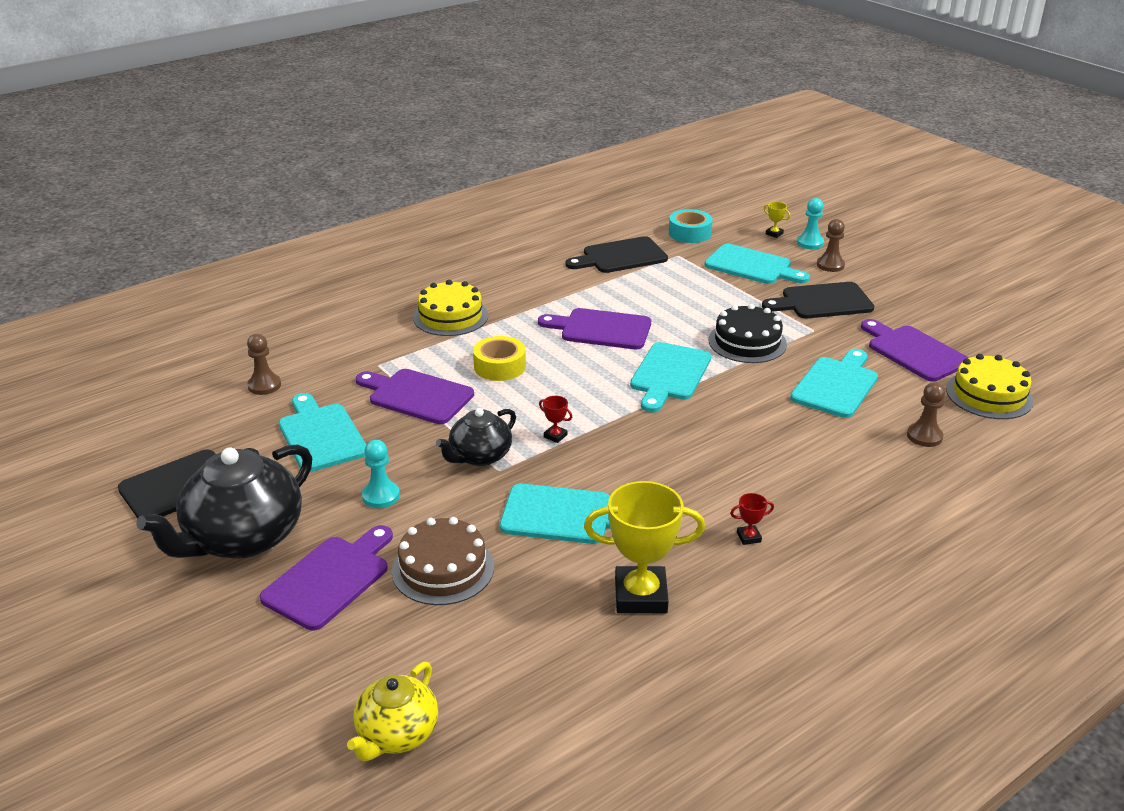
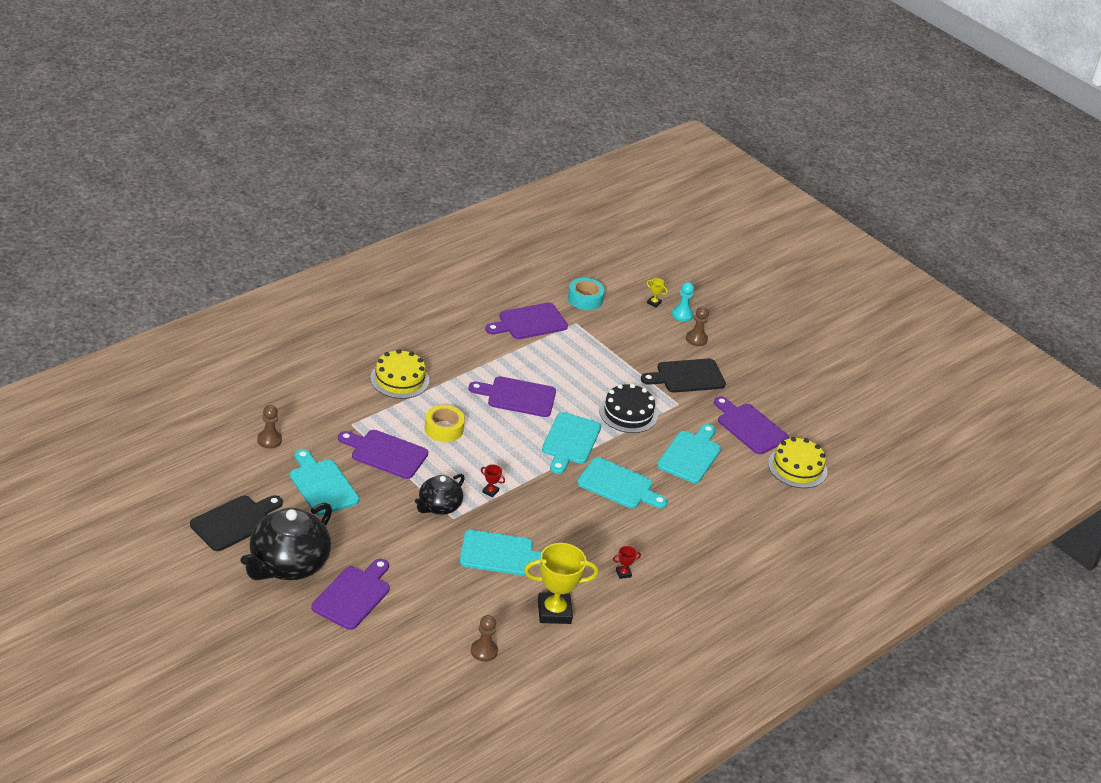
camera: 10 degrees left, 5 degrees up
yellow teapot [347,662,438,762] -> none
turquoise pawn [362,440,400,508] -> none
brown cake [392,517,494,605] -> none
black cutting board [565,236,668,273] -> purple cutting board [485,302,568,339]
turquoise cutting board [705,244,810,284] -> turquoise cutting board moved to [577,457,668,508]
brown pawn [907,382,945,447] -> brown pawn moved to [471,615,498,662]

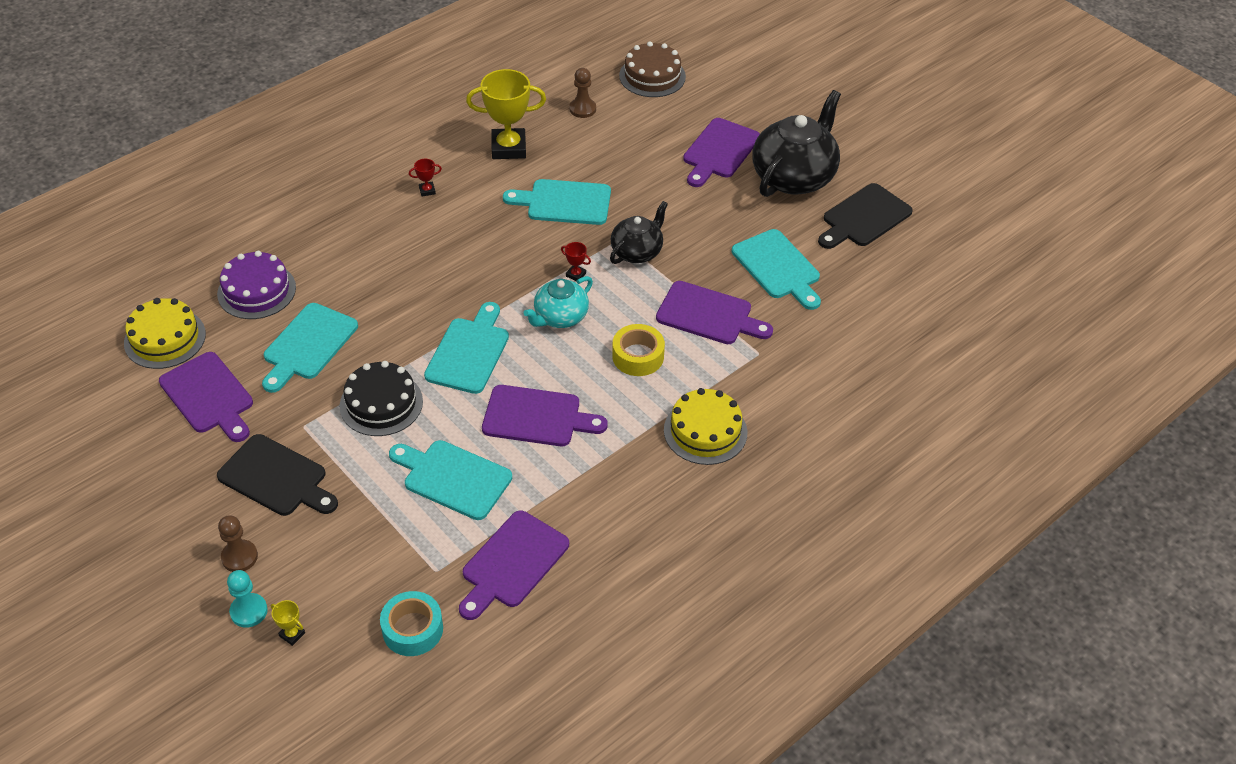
camera: 175 degrees left, 10 degrees up
brown pawn [257,405,282,449] -> none
purple cutting board [485,302,568,339] -> purple cutting board turned 150 degrees clockwise [459,510,569,620]
turquoise cutting board [577,457,668,508] -> turquoise cutting board moved to [389,440,512,520]
black cutting board [641,358,726,393] -> black cutting board turned 45 degrees clockwise [217,434,338,516]
none -> purple cake [217,251,296,319]
none -> turquoise teapot [524,276,593,328]
none -> brown cake [619,41,686,97]

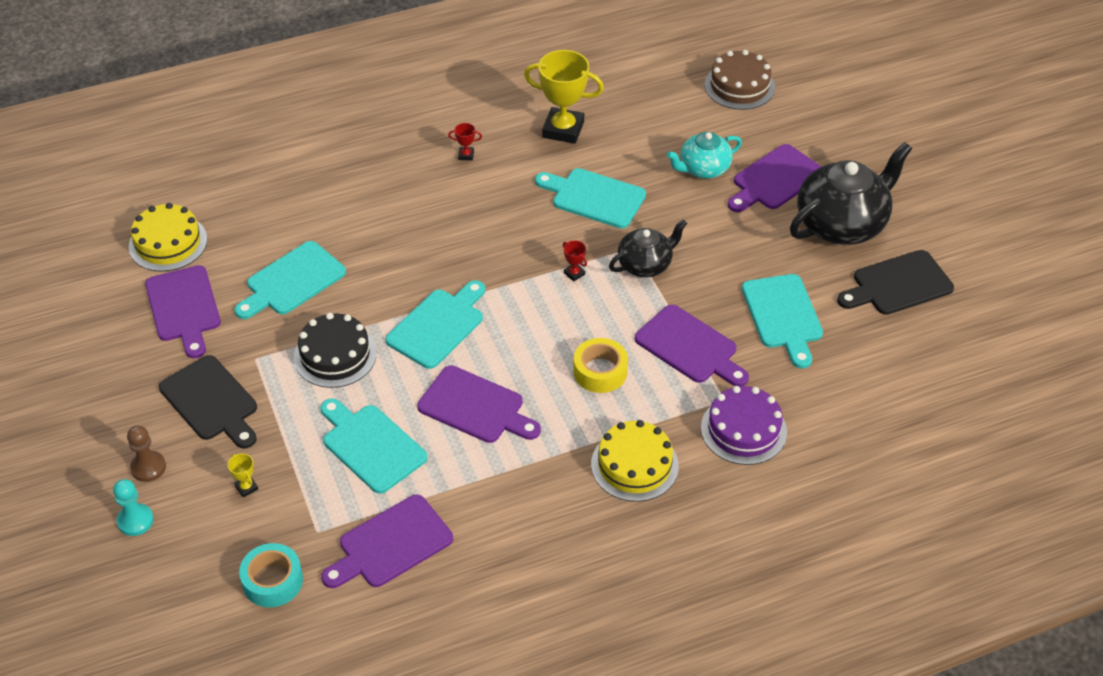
camera: 20 degrees right, 0 degrees up
purple cake [217,251,296,319] -> purple cake moved to [701,386,787,465]
yellow trophy [271,600,305,646] -> yellow trophy moved to [228,453,258,497]
turquoise teapot [524,276,593,328] -> turquoise teapot moved to [666,132,742,179]
brown pawn [569,68,596,118] -> none

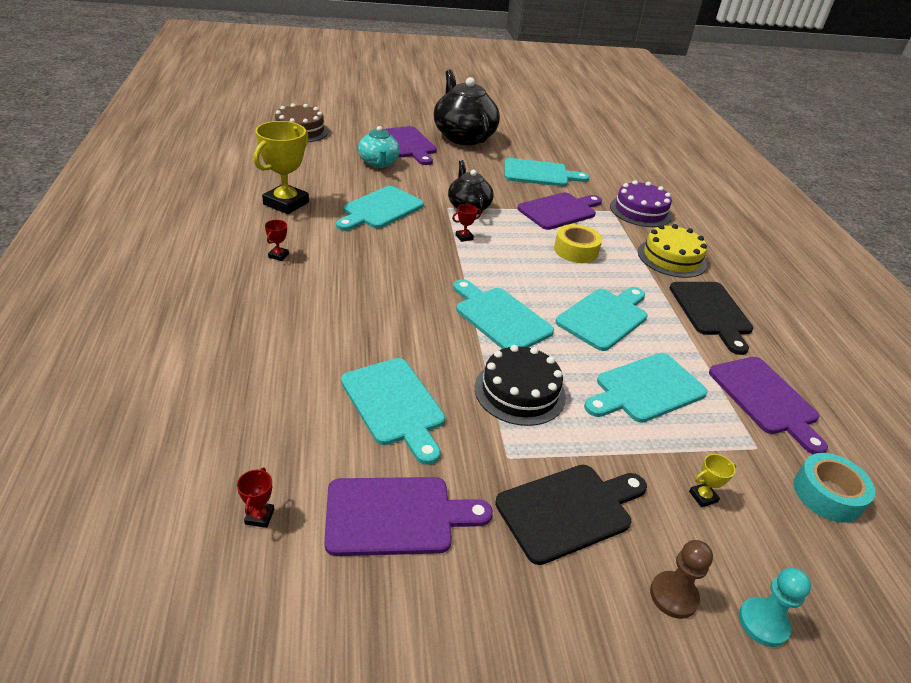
camera: 80 degrees left, 10 degrees down
yellow cake [129,203,207,272] -> red trophy [237,468,274,528]
purple cutting board [417,365,541,443] -> turquoise cutting board [556,287,648,351]
black cutting board [837,250,954,315] -> black cutting board moved to [670,282,754,355]

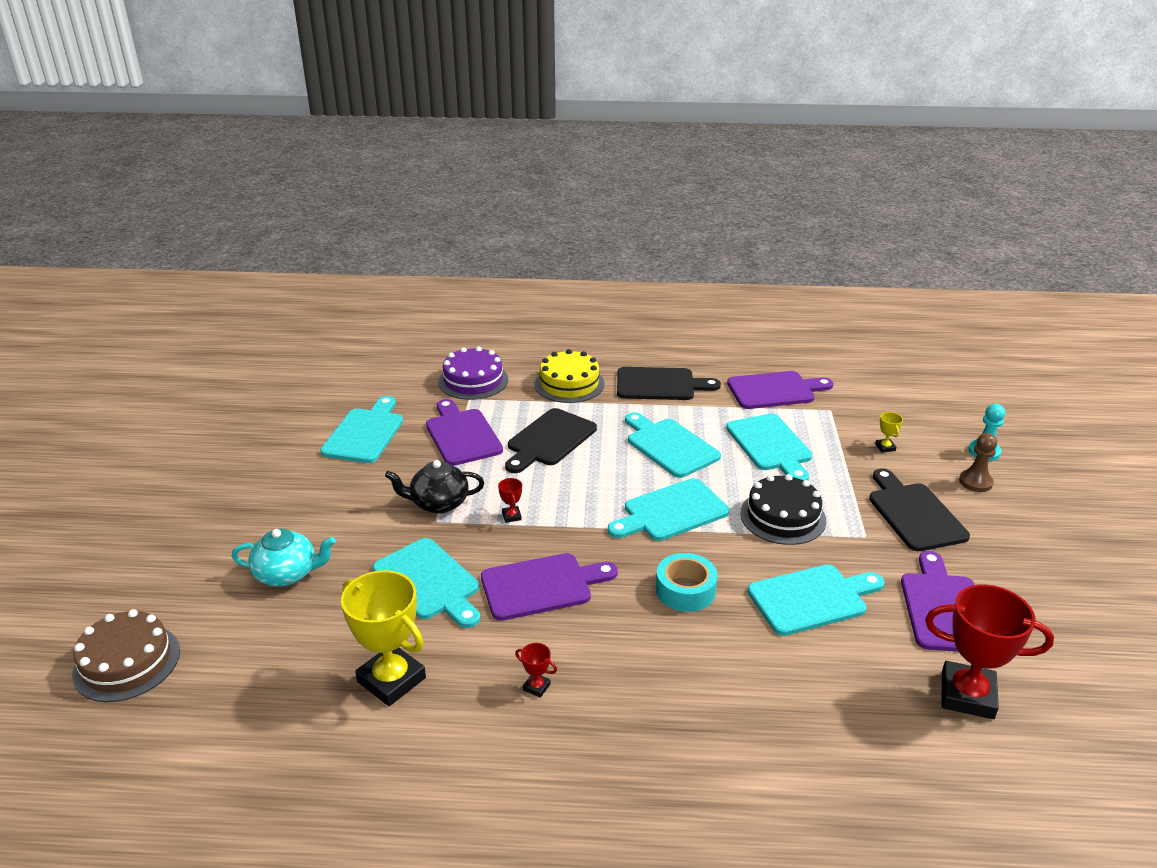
camera: 75 degrees left, 5 degrees down
red trophy [237,468,274,528] -> red trophy [925,584,1054,719], size x2.42
purple cutting board [384,126,437,165] -> purple cutting board moved to [481,553,618,621]
black teapot [434,70,500,145] -> none
yellow tape [554,224,602,263] -> black cutting board [505,408,597,473]
turquoise tape [794,453,875,523] -> turquoise tape moved to [656,553,718,612]

